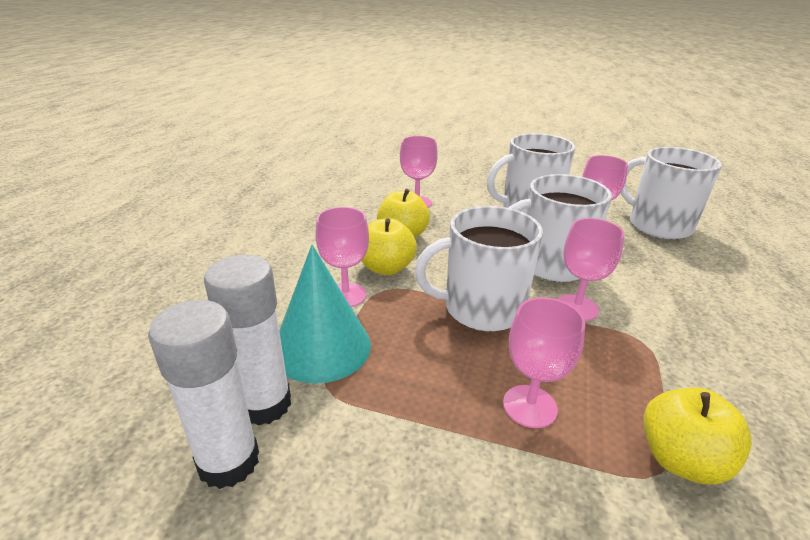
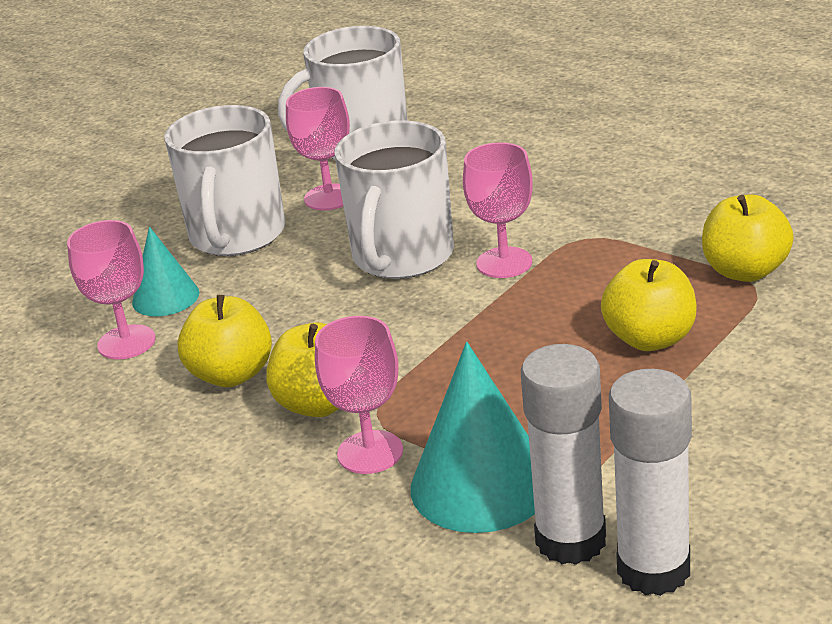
camera: 65 degrees left, 0 degrees up
white mug [415,206,543,332] -> none
pink goblet [503,297,585,428] -> yellow apple [601,259,697,351]
none -> turquoise cone [132,227,199,316]

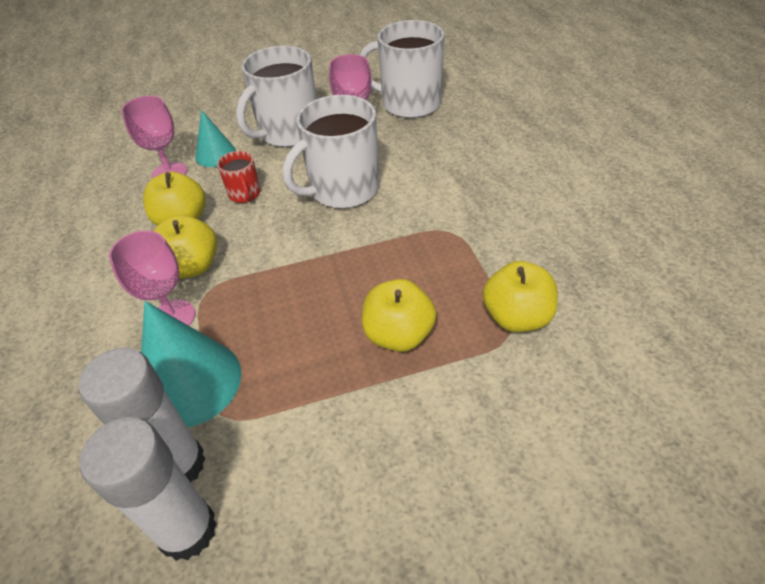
camera: 35 degrees right, 15 degrees up
pink goblet [463,142,533,278] -> none
none -> red mug [217,151,261,203]

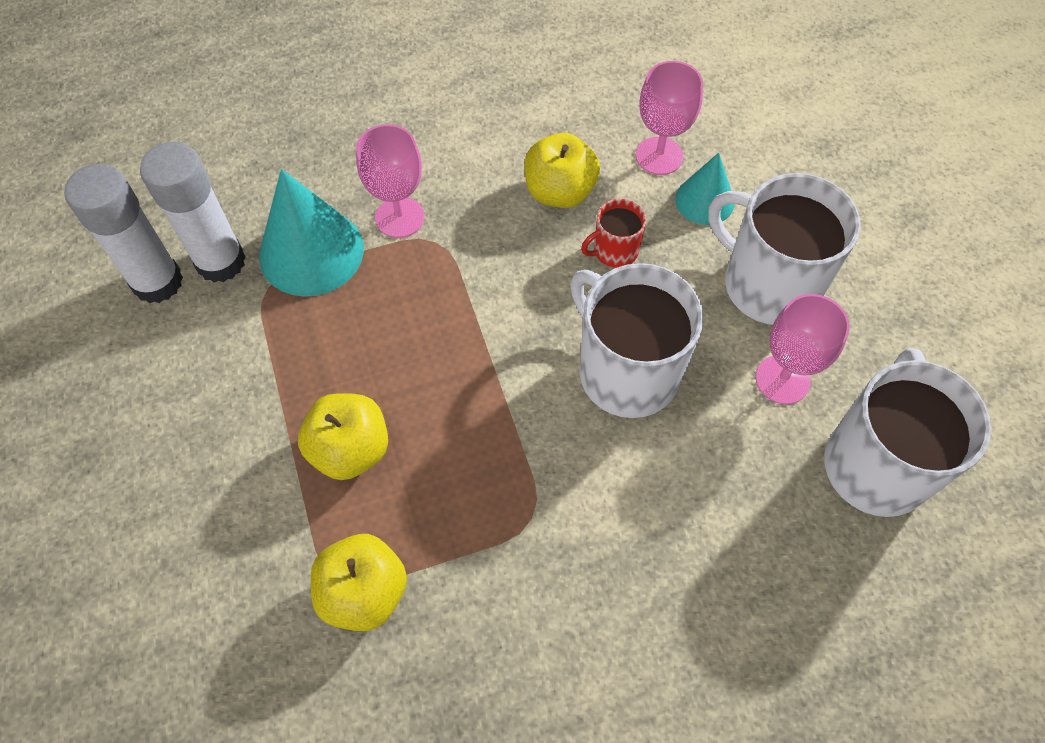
camera: 85 degrees right, 15 degrees up
yellow apple [154,215,217,279] -> none

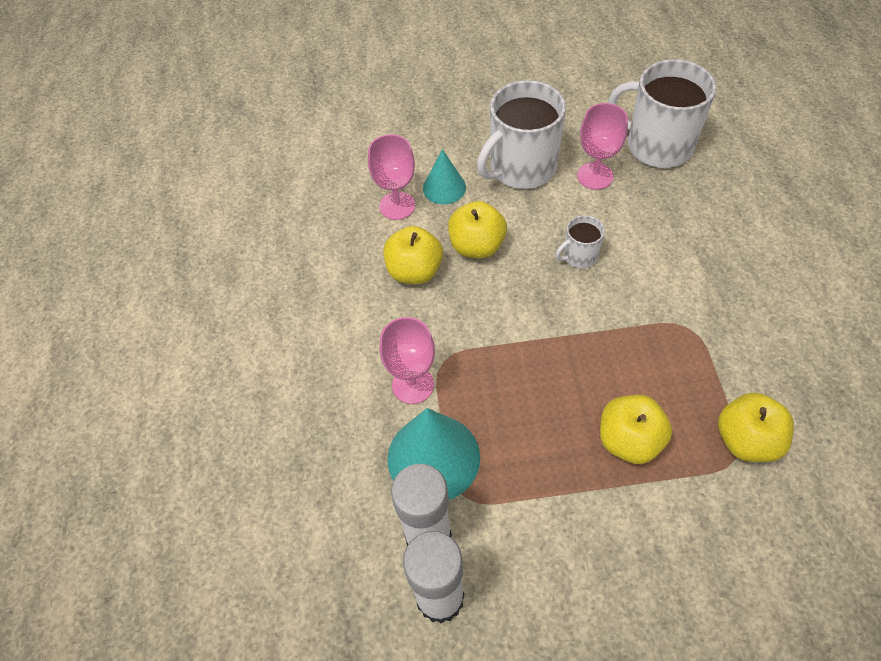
camera: 75 degrees left, 5 degrees down
white mug [570,263,703,418] -> white mug [556,215,605,268], size x0.48
red mug [581,198,646,268] -> yellow apple [448,201,507,258]

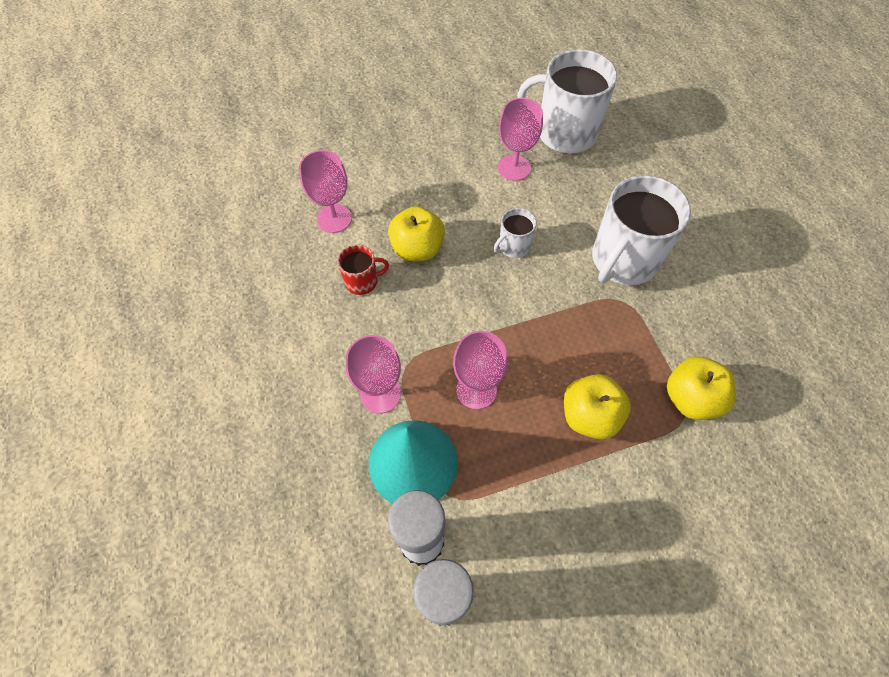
camera: 15 degrees left, 5 degrees up
yellow apple [383,226,443,284] -> red mug [338,244,389,295]
turquoise cone [423,149,466,204] -> none
white mug [477,80,566,189] -> white mug moved to [592,175,691,285]
none -> pink goblet [453,331,507,409]

